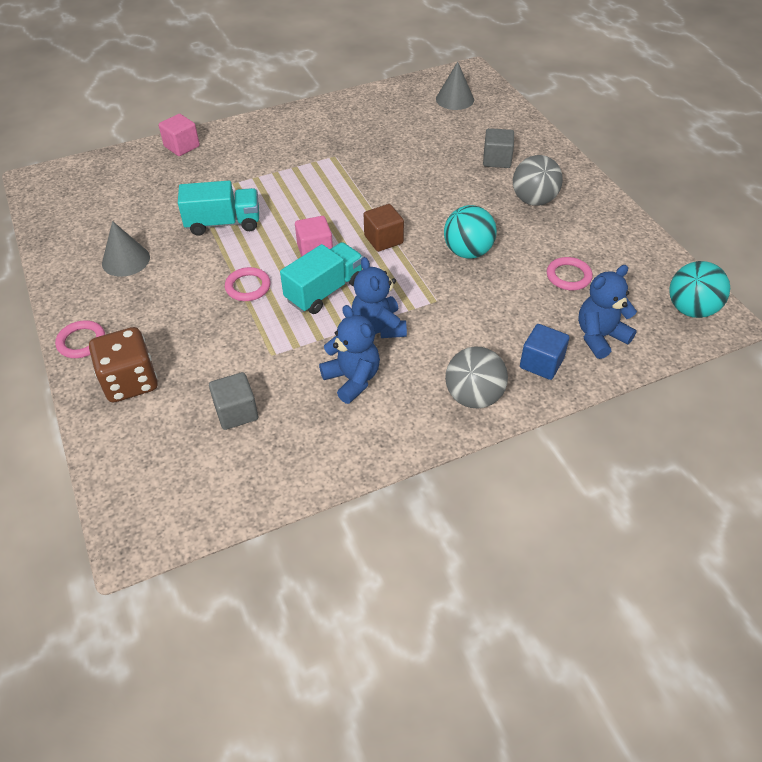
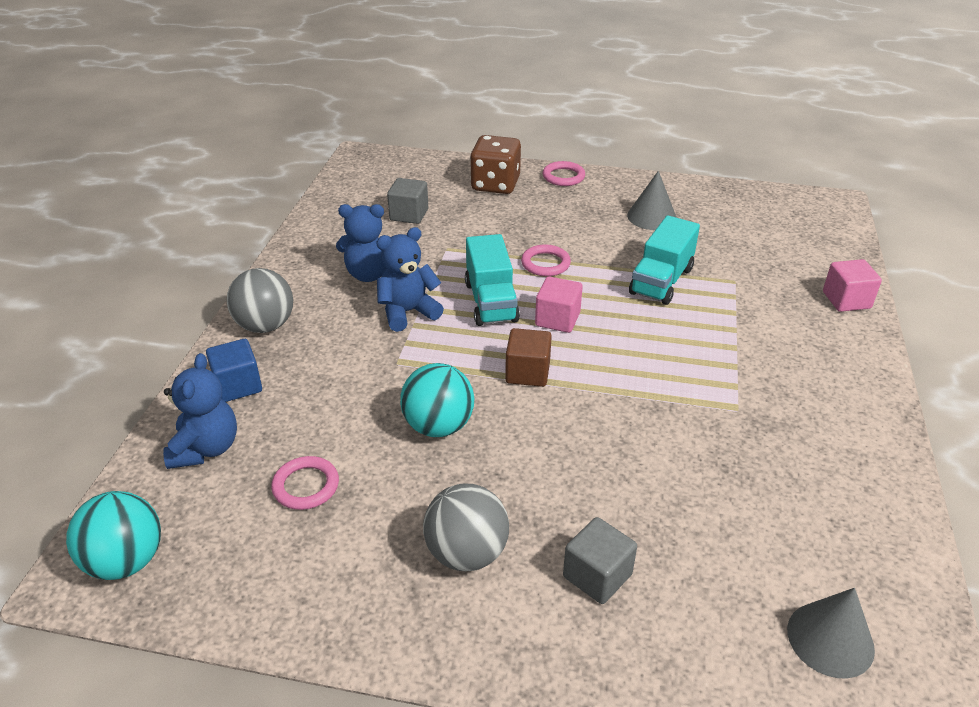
camera: 125 degrees right, 10 degrees down
blue teddy bear [352,257,407,338] -> blue teddy bear turned 45 degrees counterclockwise [376,227,444,332]

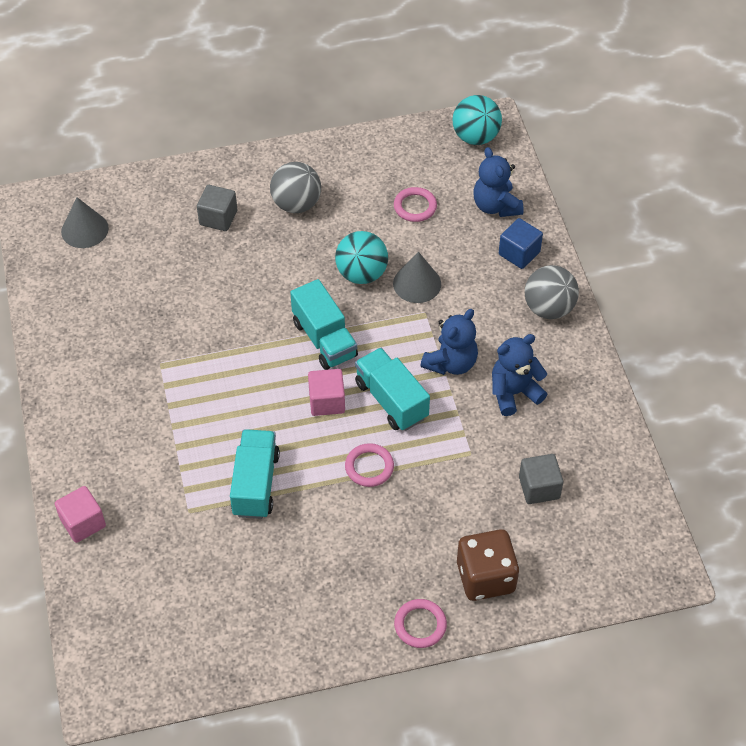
camera: 155 degrees right, 15 degrees up
brown cube [505,328,552,387] -> turquoise truck [290,279,358,370]
grey cone [627,171,676,230] -> grey cone moved to [393,252,441,303]

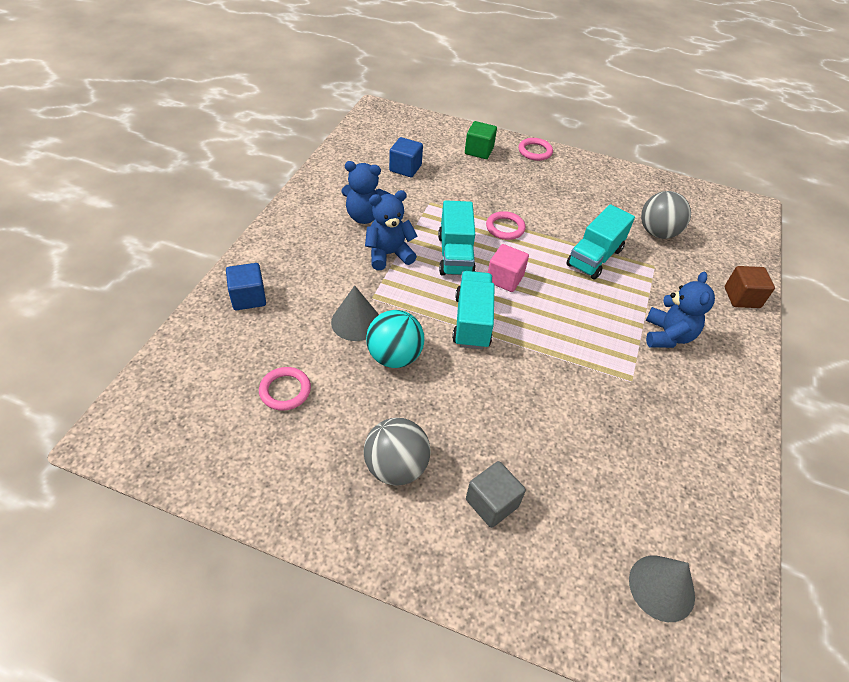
camera: 150 degrees left, 5 degrees down
pink cube [55,486,106,543] -> brown cube [725,266,775,308]
turquoise ball [452,95,502,145] -> none
brown dice [457,529,519,601] -> green cube [465,121,497,159]
blue teddy bear [474,147,524,217] -> blue teddy bear moved to [646,272,715,348]
grey cube [519,454,563,504] -> blue cube [389,137,423,177]
grey ball [525,265,579,319] -> grey ball moved to [641,191,691,239]

